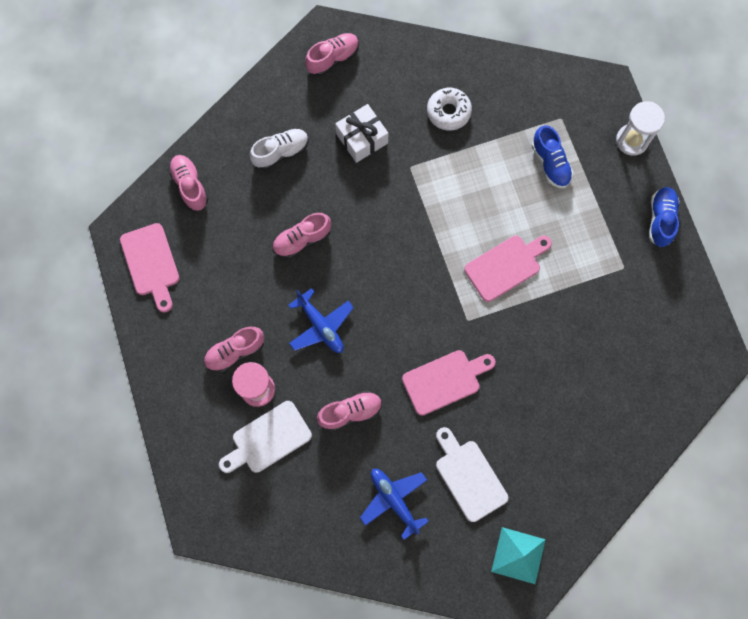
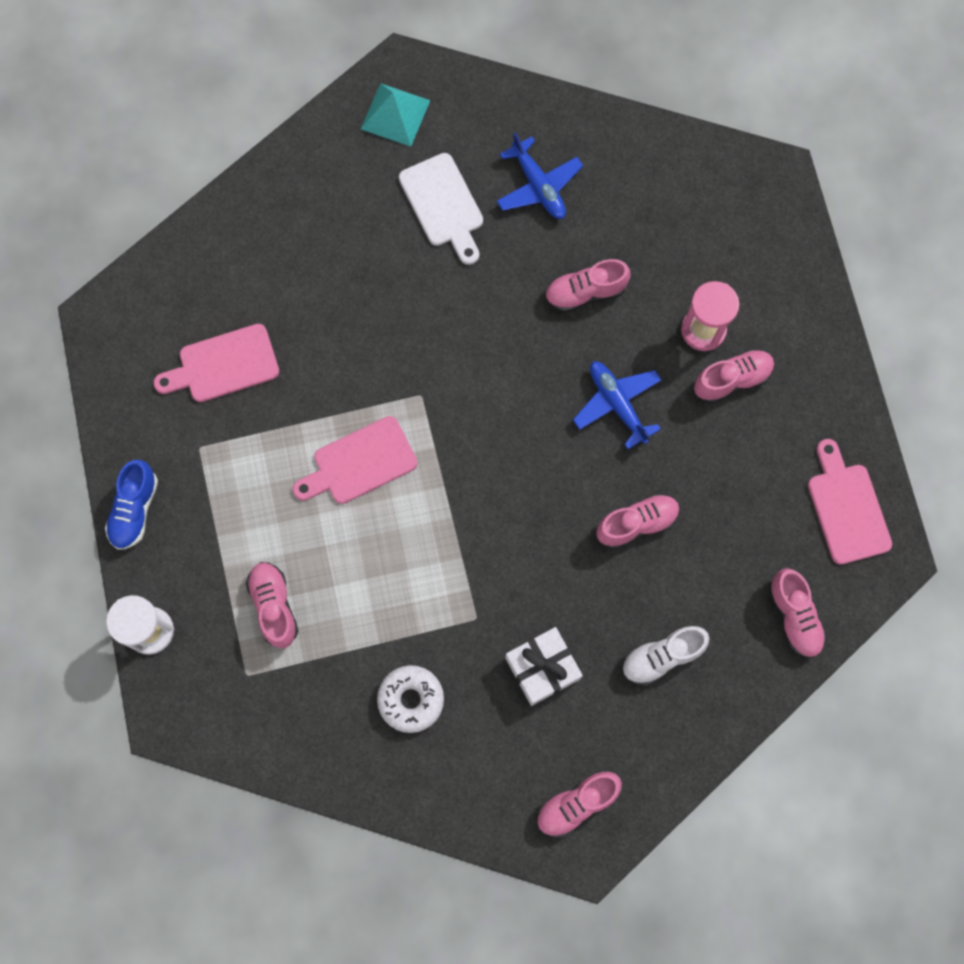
camera: 175 degrees left, 0 degrees up
white cutting board [219,401,312,473] -> none
pink cutting board [402,350,496,416] -> pink cutting board moved to [154,324,279,402]
blue shoe [532,125,573,188] -> pink shoe [246,562,298,648]

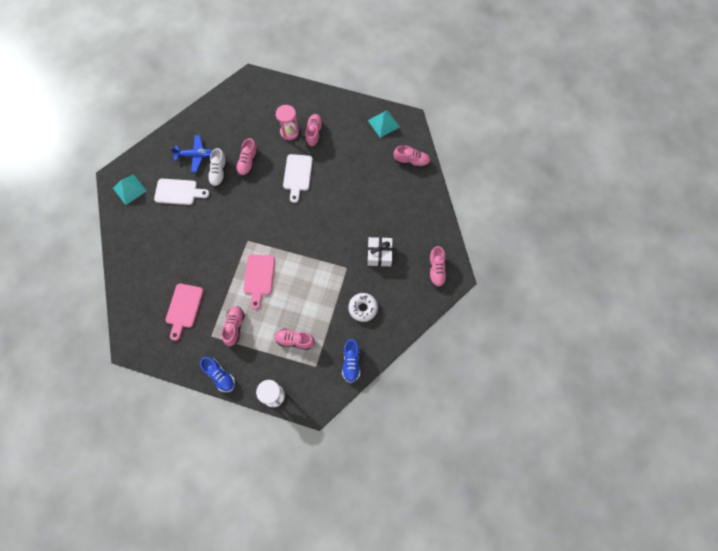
camera: 60 degrees left, 5 degrees down
blue plane [573,361,661,449] -> white cutting board [283,154,313,203]
pink shoe [597,493,680,549] -> pink shoe moved to [222,306,245,346]
white shoe [622,626,710,686] -> white shoe moved to [208,148,227,188]
pink cutting board [808,439,892,565] -> turquoise pyramid [368,110,400,138]
none -> blue shoe [342,339,360,383]

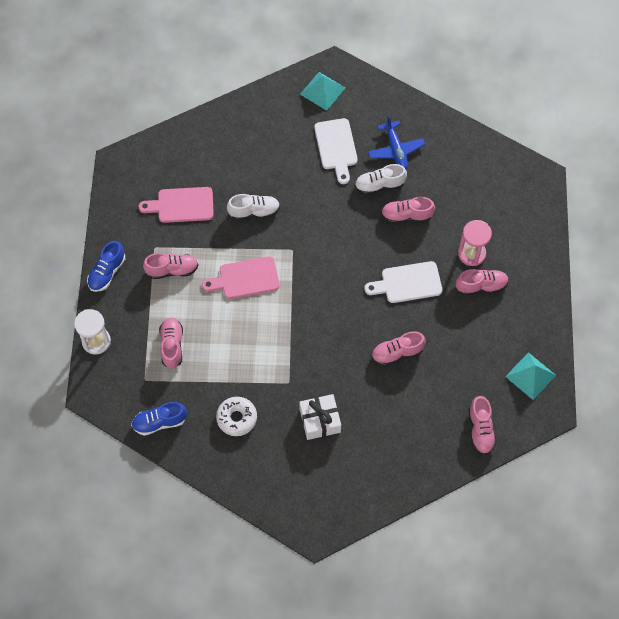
camera: 75 degrees right, 5 degrees down
pink shoe [429,246,447,288] -> pink shoe moved to [371,331,426,366]
none -> white shoe [227,194,280,220]

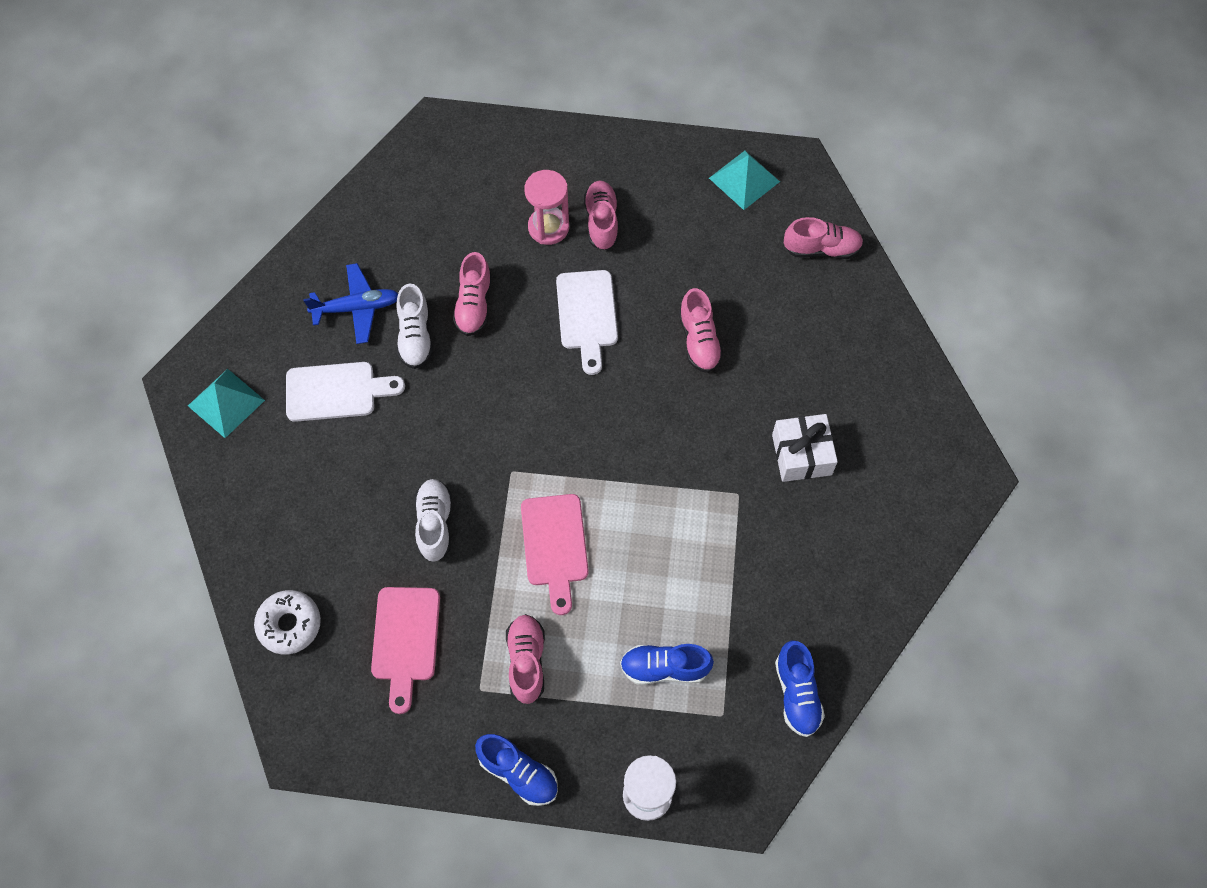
camera: 85 degrees left, 0 degrees up
pink shoe [159,317,183,369] -> blue shoe [620,644,714,685]
white donut [216,397,257,436] -> white donut moved to [254,590,321,654]

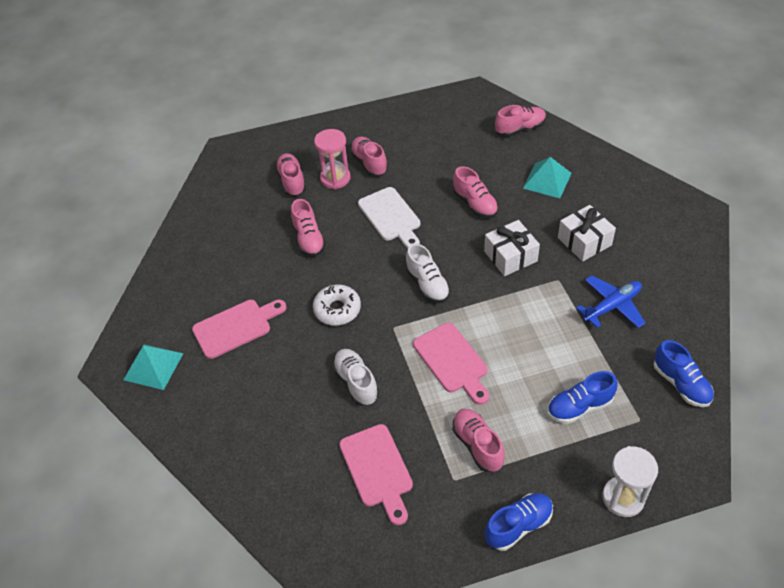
camera: 20 degrees left, 15 degrees down
white donut [254,590,321,654] -> white donut moved to [313,285,361,326]
white cutting board [286,362,405,422] -> pink cutting board [192,300,287,359]
blue plane [303,263,398,344] -> blue plane moved to [576,275,645,328]
white shoe [396,284,433,369] -> white shoe moved to [406,244,450,303]
blue shoe [475,734,558,806] -> blue shoe turned 45 degrees counterclockwise [485,493,553,551]
turquoise pyramid [709,151,780,210] -> turquoise pyramid moved to [523,157,572,198]
none -> pink shoe [275,153,306,196]
none -> white gift [484,220,540,276]

